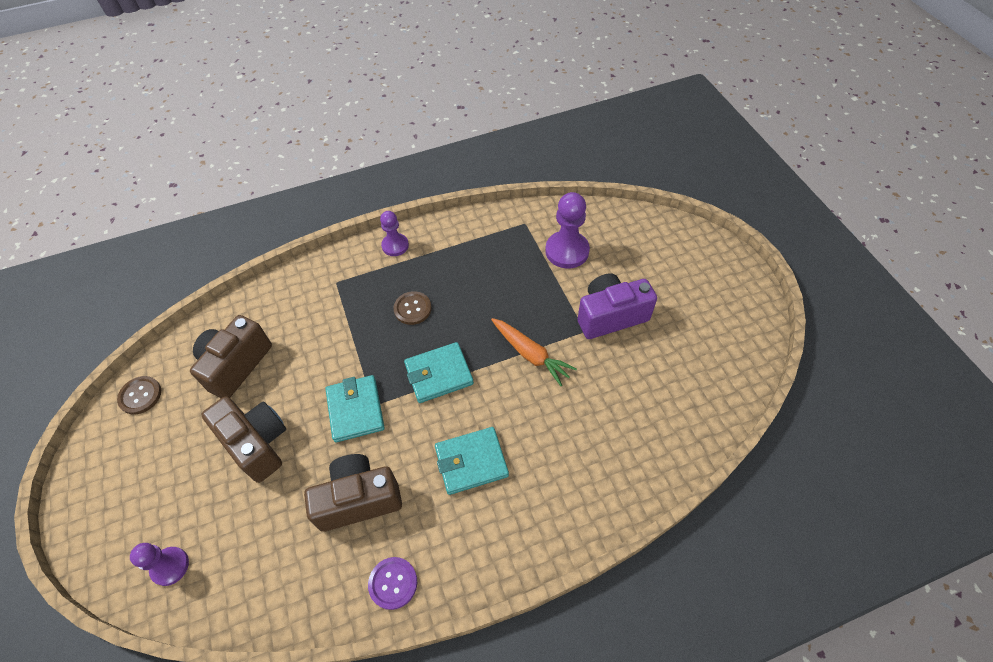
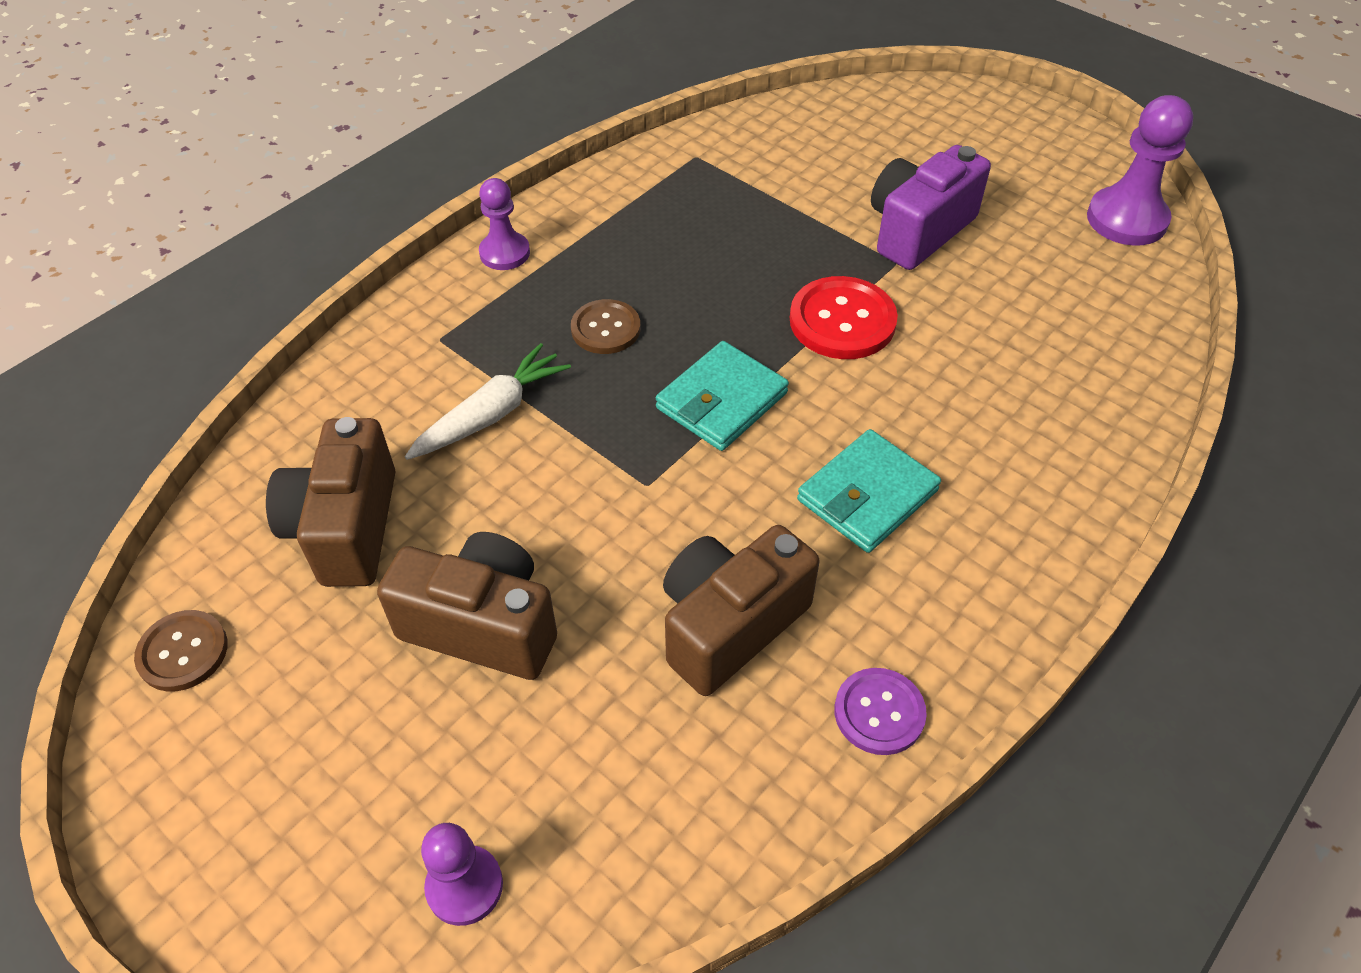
camera: 30 degrees left, 5 degrees down
turquoise wallet [326,375,385,442] -> none
orange carrot [491,318,577,386] -> red button [790,276,898,359]
purple pawn [545,192,590,268] -> purple pawn moved to [1087,95,1193,246]
none -> white carrot [405,343,571,460]

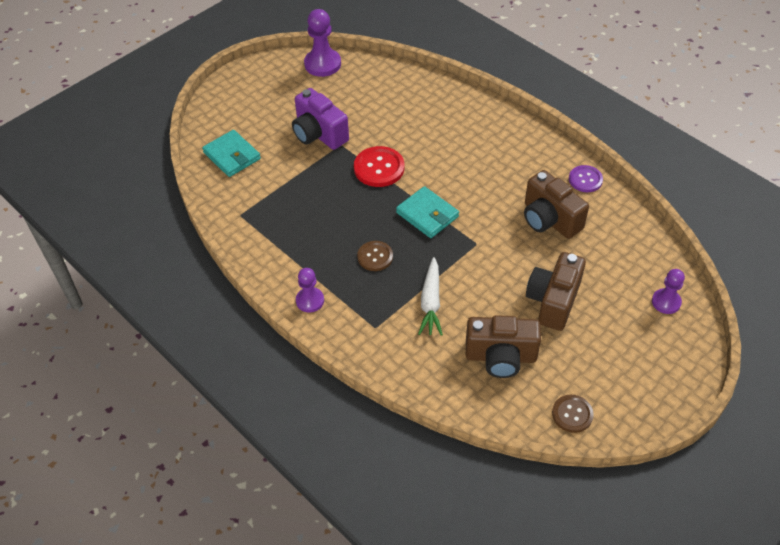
camera: 85 degrees left, 0 degrees up
white carrot [405,343,571,460] -> white carrot turned 135 degrees counterclockwise [418,257,443,336]
turquoise wallet [797,429,941,553] -> turquoise wallet moved to [202,130,261,177]

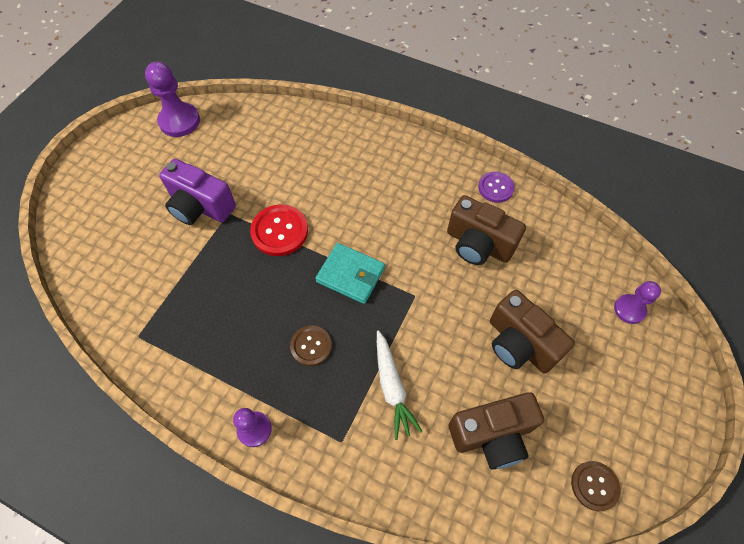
camera: 20 degrees left, 10 degrees up
turquoise wallet [202,130,261,177] -> none
brown camera [526,252,586,331] -> brown camera turned 45 degrees counterclockwise [490,290,575,373]

